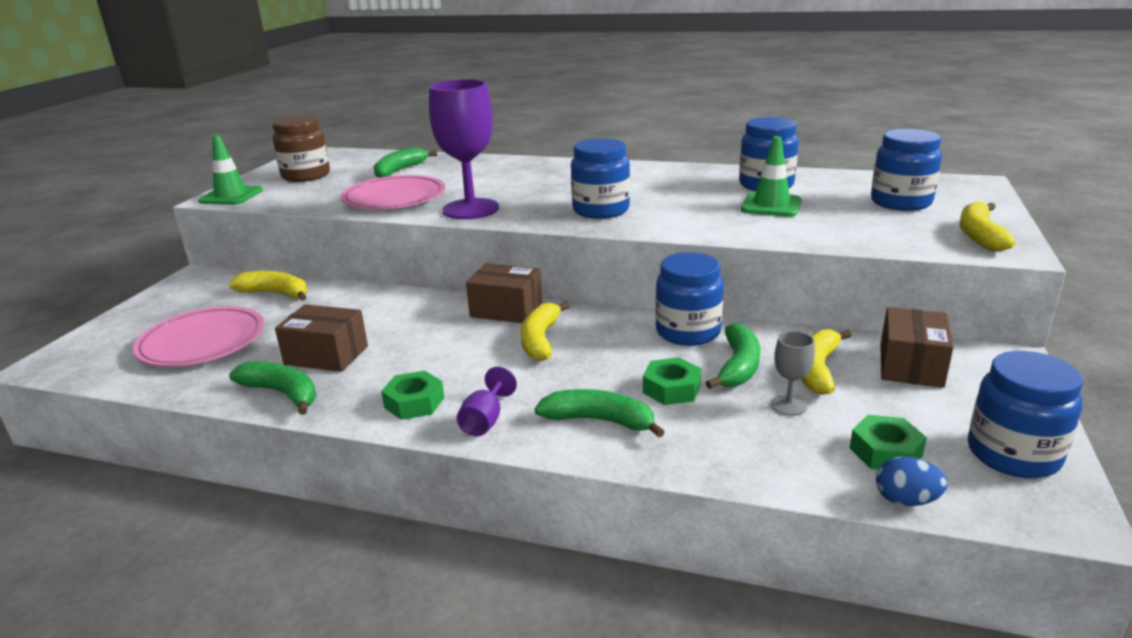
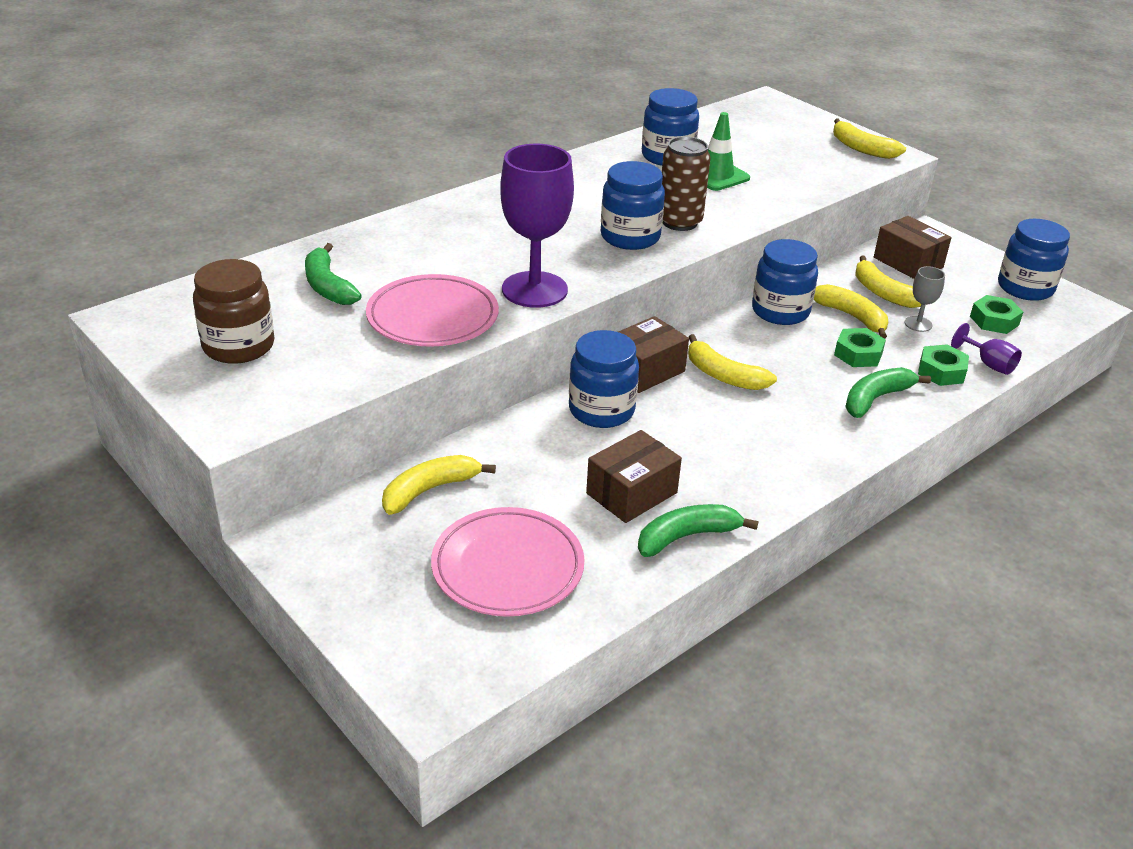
camera: 60 degrees left, 10 degrees up
green traffic cone [198,135,263,205] -> none
green nut [381,371,444,420] -> green nut moved to [918,344,969,386]
purple goblet [457,367,517,436] -> purple goblet moved to [951,323,1022,375]
green banana [706,323,760,389] -> yellow banana [814,284,888,339]
blue jar [871,129,942,211] -> blue jar moved to [569,330,639,428]
blue egg [876,456,947,506] -> none
none -> brown can [662,136,711,231]

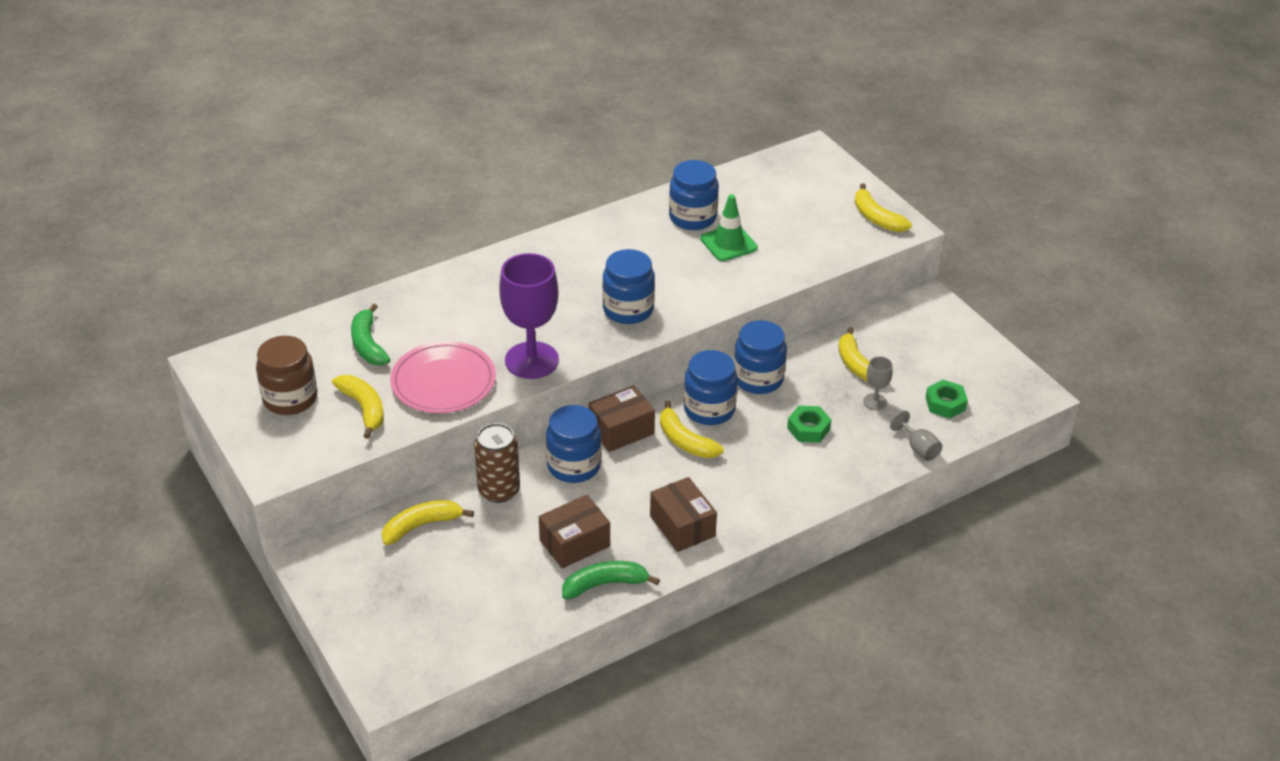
camera: 10 degrees right, 5 degrees up
pink plate [431,507,584,617] -> none
brown can [662,136,711,231] -> brown can moved to [474,423,520,503]
yellow banana [814,284,888,339] -> yellow banana moved to [332,375,384,439]
green banana [845,367,931,418] -> none
brown box [874,216,951,279] -> brown box moved to [650,477,717,552]
green nut [918,344,969,386] -> none
purple goblet [951,323,1022,375] -> grey goblet [890,411,942,461]
blue jar [998,219,1070,301] -> blue jar moved to [684,350,738,425]

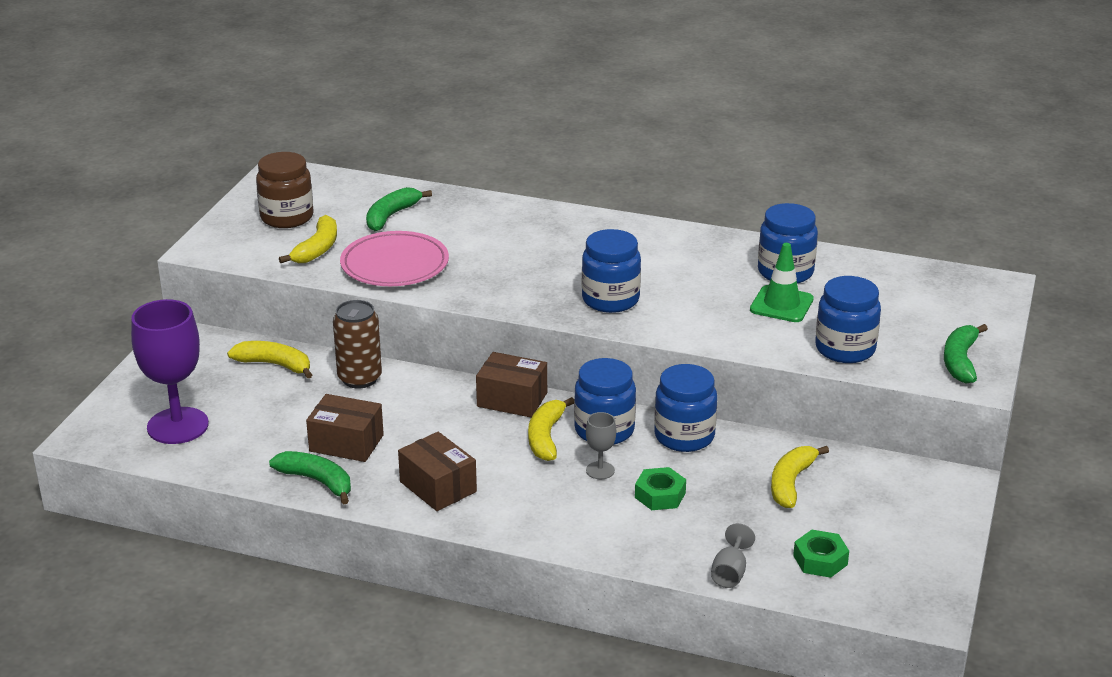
camera: 50 degrees right, 10 degrees down
purple goblet [499,253,559,379] -> purple goblet moved to [131,299,209,444]
blue jar [546,405,601,483] -> blue jar moved to [815,276,881,363]
brown box [650,477,717,552] -> brown box turned 60 degrees counterclockwise [398,432,477,511]
yellow banana [855,183,912,232] -> green banana [944,324,988,383]
grey goblet [863,356,893,410] -> grey goblet moved to [586,412,616,479]

